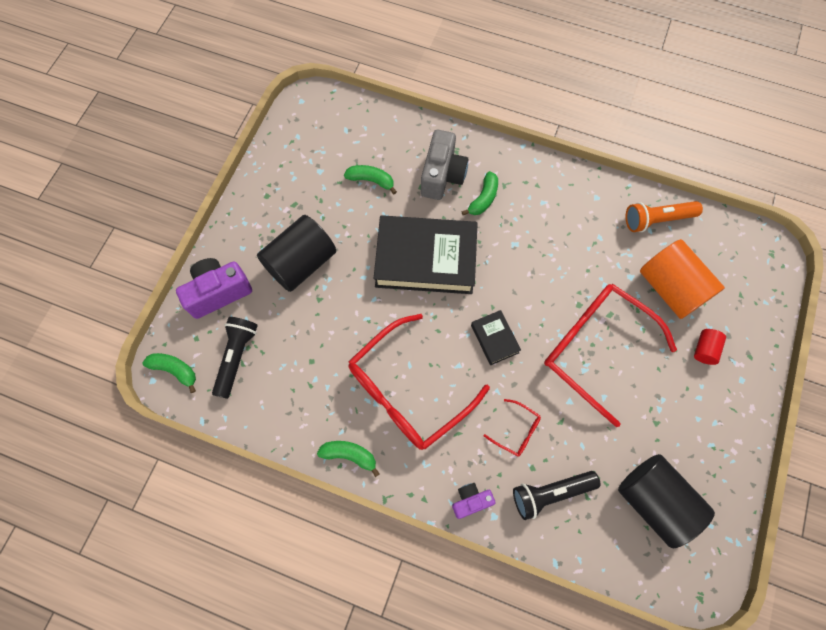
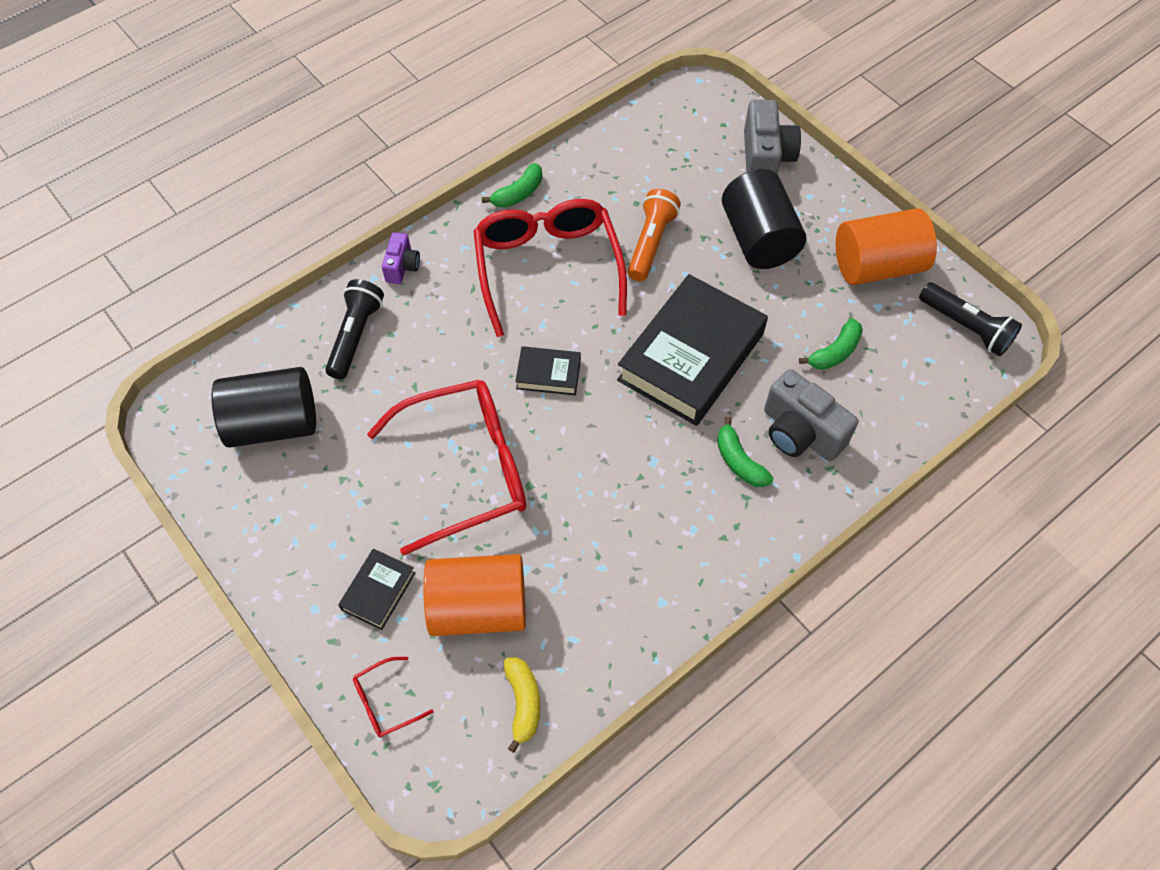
camera: 120 degrees right, 10 degrees down
green banana [143,353,196,393] -> none
purple camera [176,258,252,319] -> grey camera [744,100,801,174]
black flashlight [212,317,258,399] -> black flashlight moved to [919,282,1022,356]
red glasses [484,399,541,457] -> red glasses moved to [353,657,434,738]
orange flashlight [625,201,703,232] -> orange flashlight moved to [628,189,681,281]
red cylinder [694,329,726,365] -> black book [338,549,416,630]
none -> yellow banana [504,657,540,753]
none -> orange cylinder [836,208,937,285]

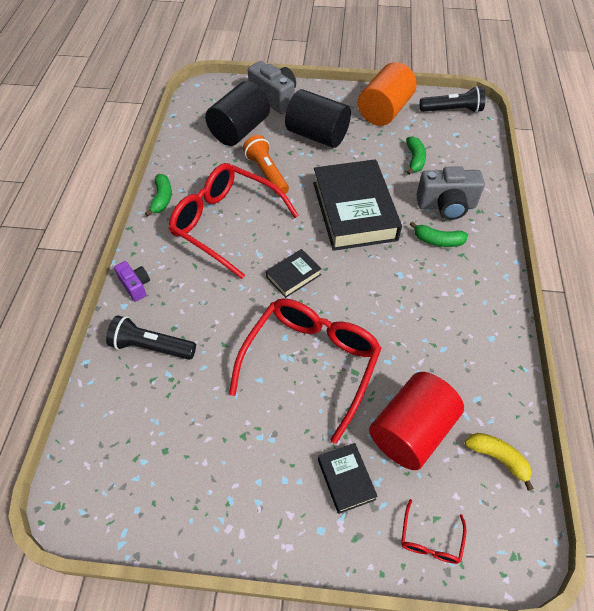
camera: 45 degrees left, 5 degrees down
black cylinder [211,367,316,448] -> black cylinder moved to [205,81,270,146]
black flashlight [325,279,384,379] -> black flashlight turned 45 degrees counterclockwise [106,315,196,360]
orange cylinder [423,554,526,636] -> red cylinder [369,372,464,470]

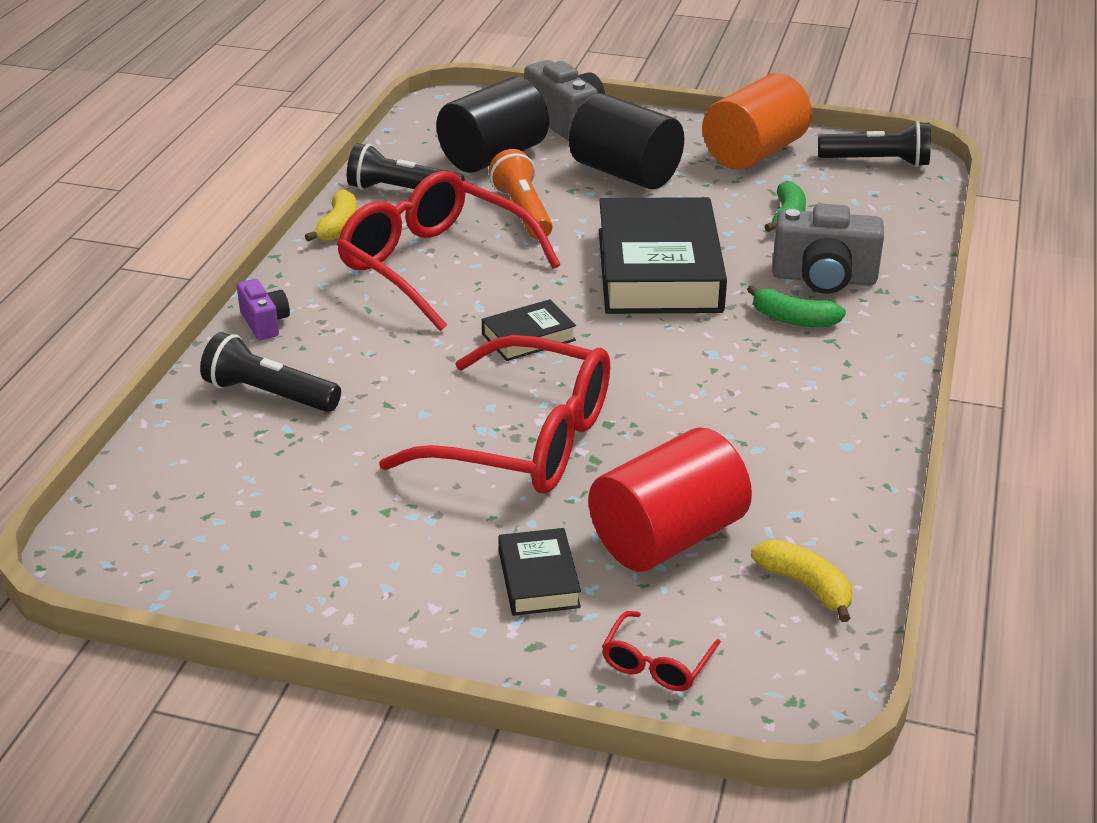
camera: 10 degrees right, 20 degrees down
green banana [145,174,172,216] -> yellow banana [305,189,357,242]
red glasses [229,299,382,444] -> red glasses turned 75 degrees clockwise [379,335,610,494]
none -> black flashlight [347,143,465,190]

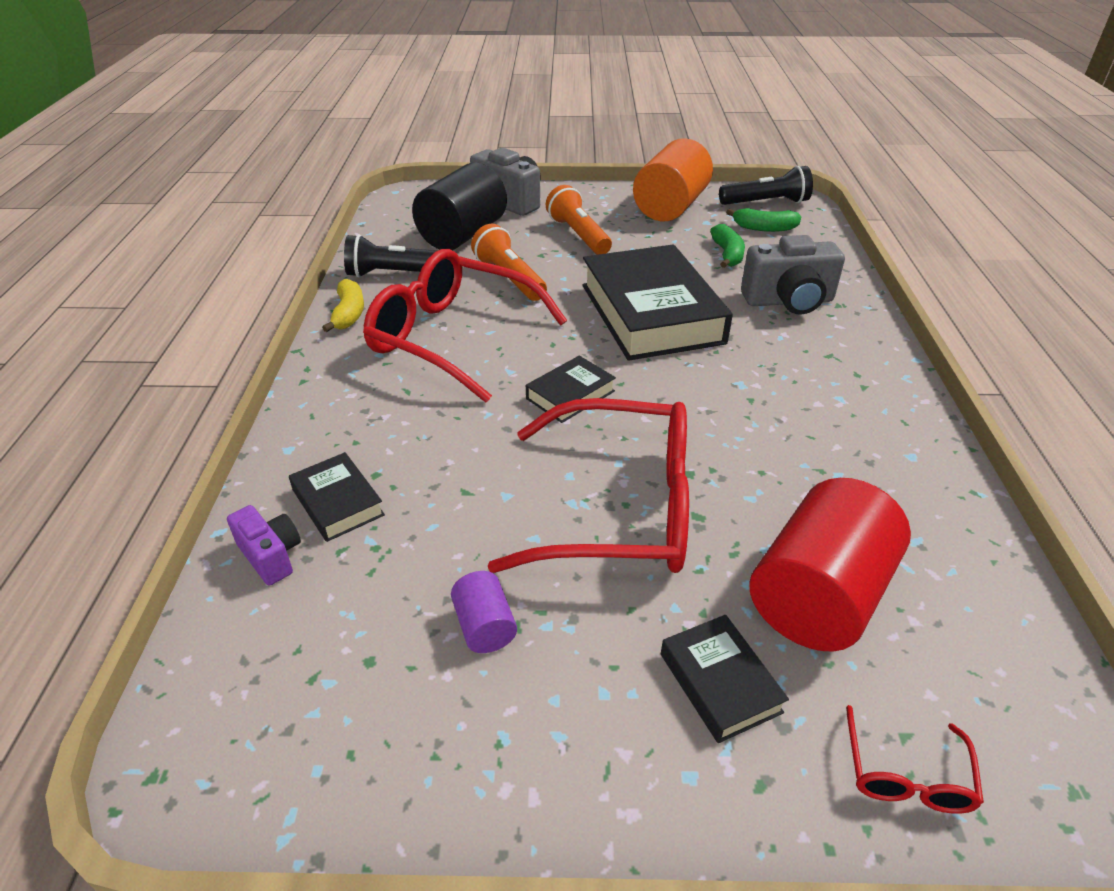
camera: 15 degrees left, 5 degrees up
black flashlight [200,332,341,412] -> black book [289,452,385,542]
purple camera [237,279,290,340] -> purple camera moved to [227,505,301,585]
black cylinder [569,93,684,189] -> orange flashlight [546,185,612,255]
green banana [747,285,846,327] -> green banana moved to [726,208,801,232]
yellow banana [751,540,852,622] -> none
none -> purple cylinder [451,571,517,653]

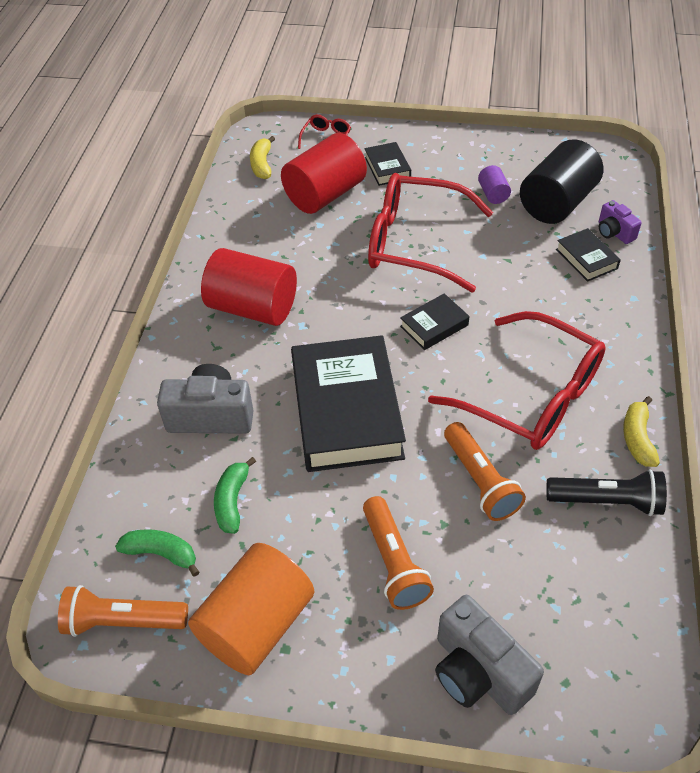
camera: 170 degrees left, 10 degrees up
black cylinder [412,163,507,250] -> black cylinder moved to [520,139,603,224]
black flashlight [719,166,813,205] -> orange flashlight [58,585,188,637]
none -> red cylinder [201,248,297,326]
none -> yellow banana [250,136,275,179]

